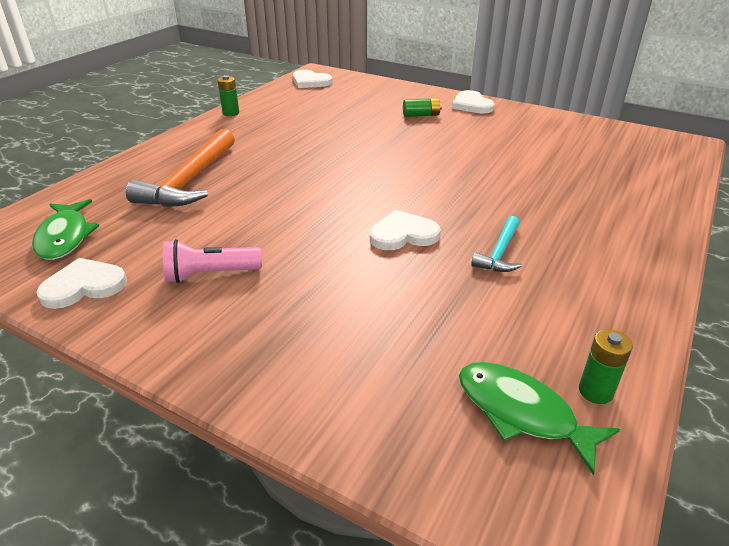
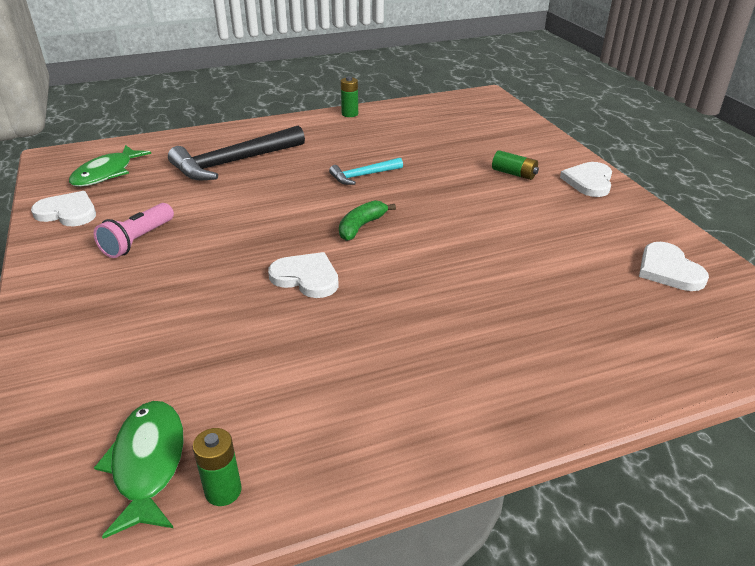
camera: 40 degrees right, 0 degrees up
orange hammer [126,129,235,207] -> black hammer [168,126,305,181]
pink flashlight [163,239,262,283] -> pink flashlight turned 90 degrees counterclockwise [94,203,174,258]
white heart [293,70,332,88] -> white heart moved to [639,242,709,291]
turquoise hammer [471,216,522,272] -> turquoise hammer moved to [329,158,403,185]
none -> green banana [339,200,396,241]

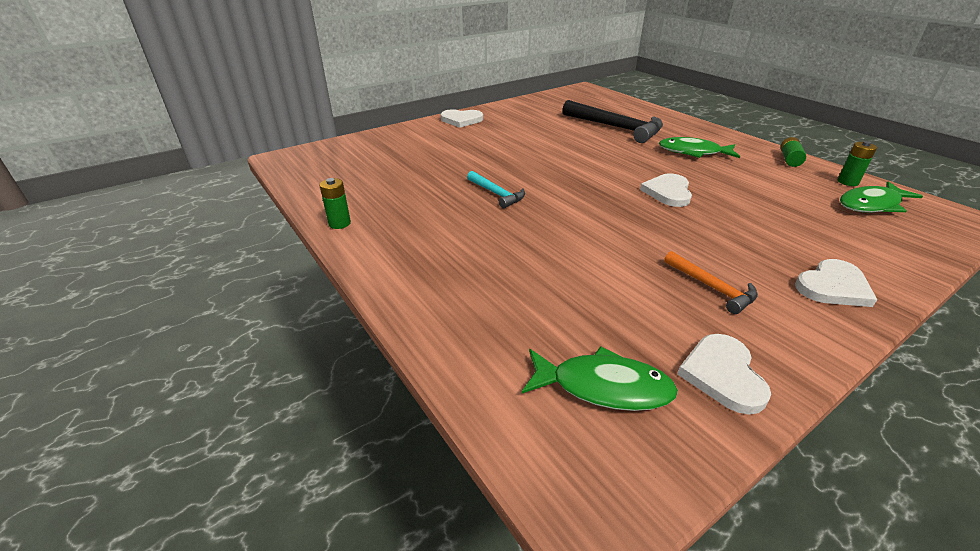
camera: 105 degrees left, 0 degrees up
pink flashlight [94,203,174,258] -> orange hammer [664,251,758,314]
black hammer [168,126,305,181] -> black hammer moved to [562,100,663,143]
green banana [339,200,396,241] -> none
green battery [492,150,539,180] -> green battery moved to [781,137,806,167]
white heart [639,242,709,291] -> white heart moved to [795,259,877,307]
none -> green fish [659,137,740,158]

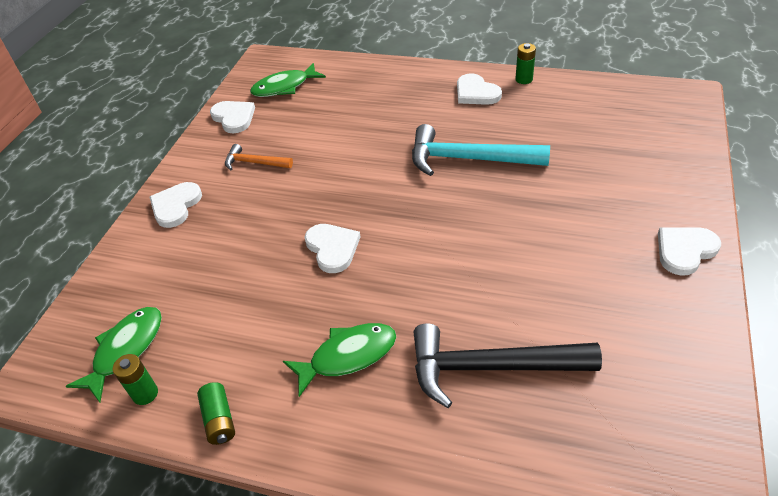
camera: 145 degrees right, 10 degrees up
turquoise hammer [467,171,525,208] -> turquoise hammer [412,124,550,176], size x1.90
none -> white heart [457,73,502,105]

